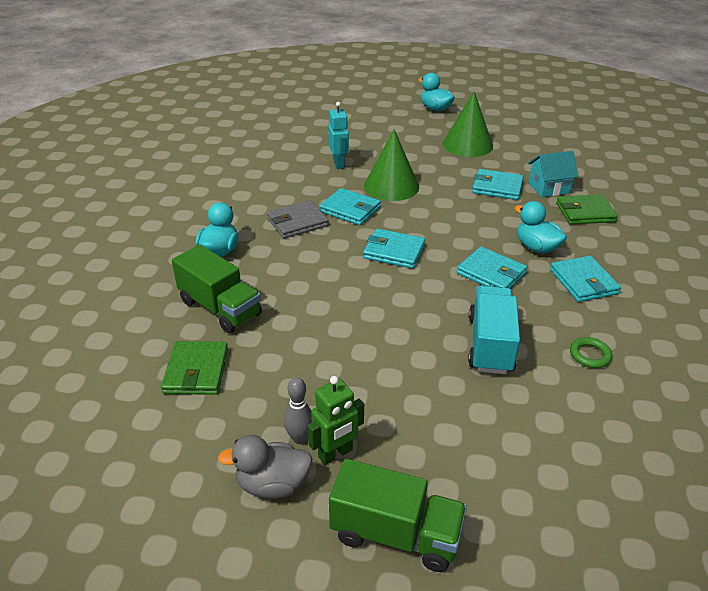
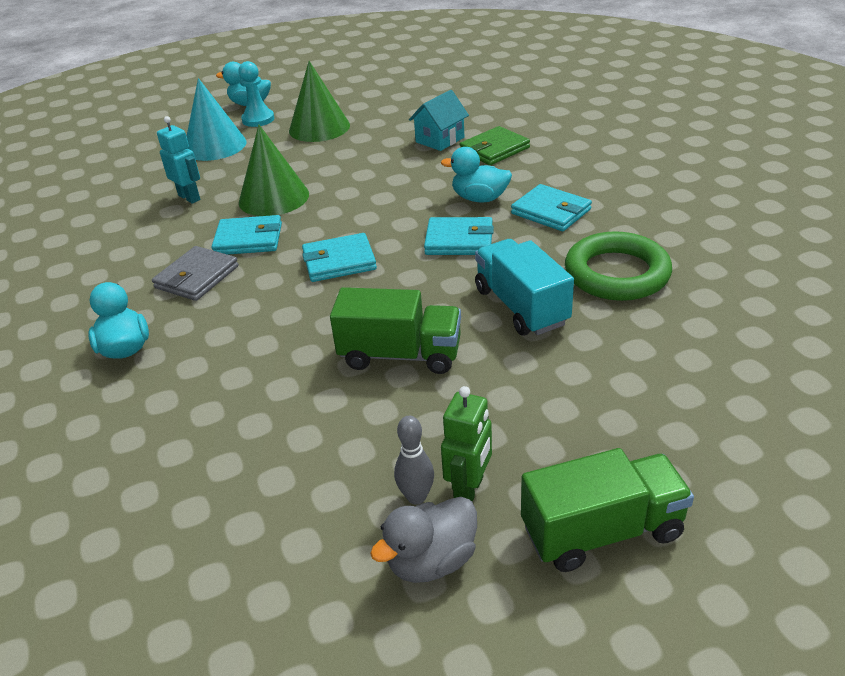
camera: 30 degrees left, 0 degrees up
green wallet [161,341,228,395] -> none
green truck [172,245,262,333] -> green truck moved to [330,287,461,374]
turquoise wallet [472,169,524,200] -> none
green ring [570,337,612,368] -> green ring [565,231,672,301], size x2.28
none -> turquoise cone [187,78,246,161]
none -> turquoise pawn [238,61,274,127]

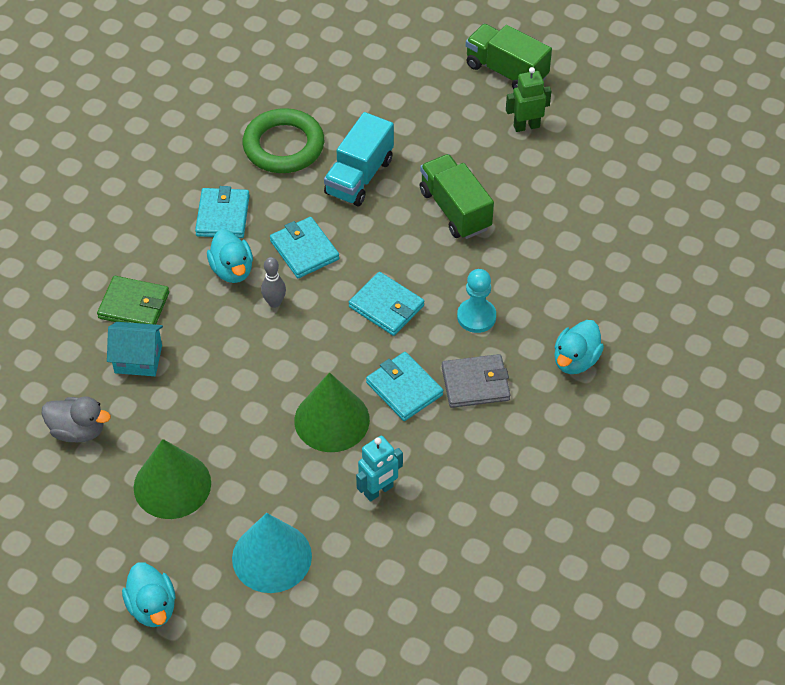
camera: 130 degrees left, 15 degrees up
turquoise robot [157,116,200,204] -> turquoise robot turned 135 degrees counterclockwise [356,436,403,502]
turquoise pawn [238,61,274,127] -> turquoise pawn moved to [457,269,496,333]
grey duck [370,497,477,583] -> grey duck moved to [42,396,111,443]
grey bowling pin [394,416,434,505] -> grey bowling pin moved to [261,257,286,308]

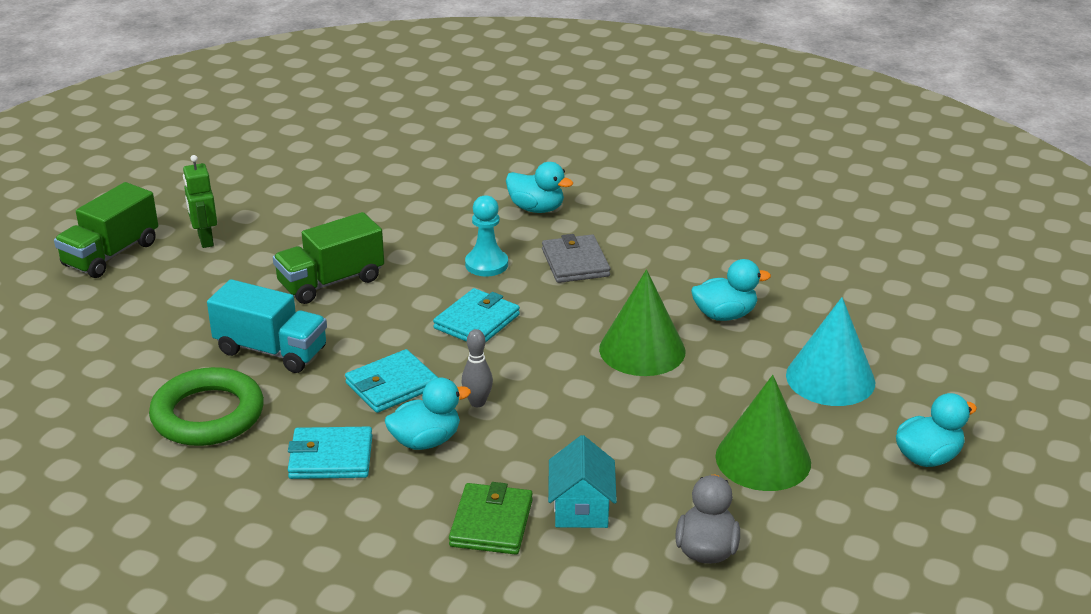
camera: 95 degrees left, 20 degrees down
turquoise robot [356,436,403,502] -> turquoise duck [691,259,771,321]
turquoise wallet [366,352,443,421] -> none

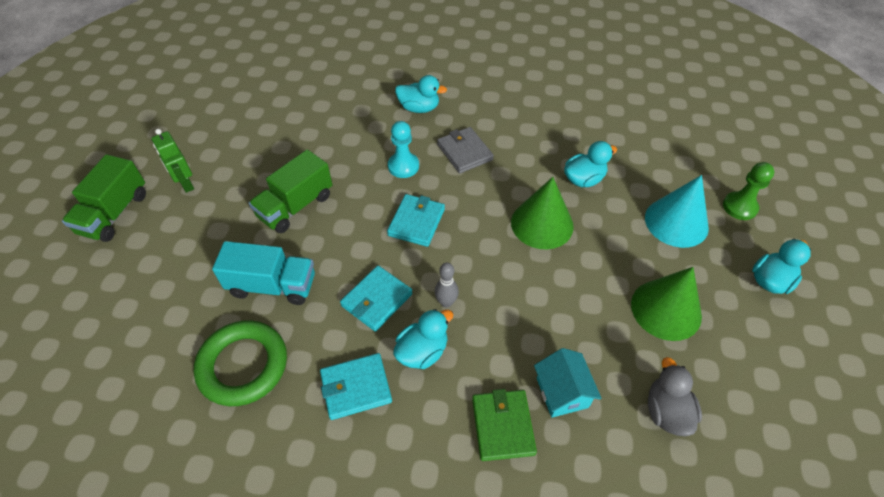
camera: 15 degrees left, 20 degrees up
none -> green pawn [723,162,775,220]

